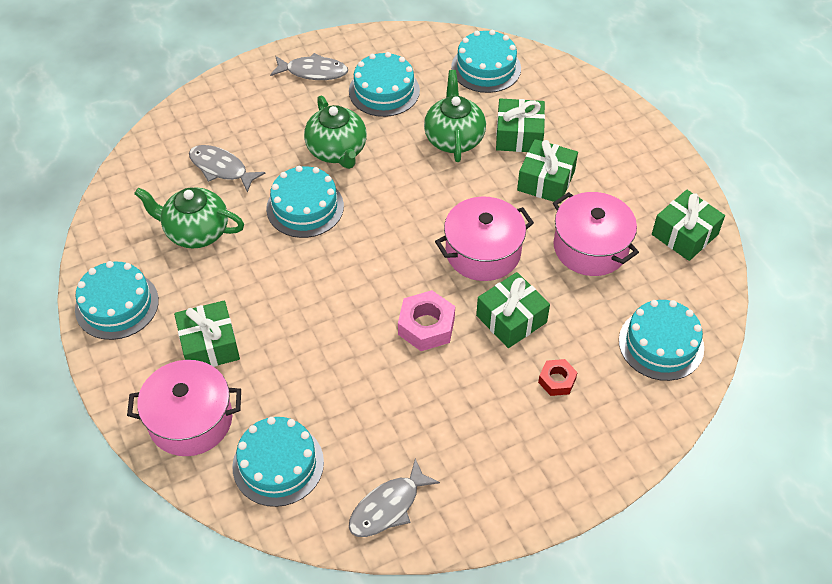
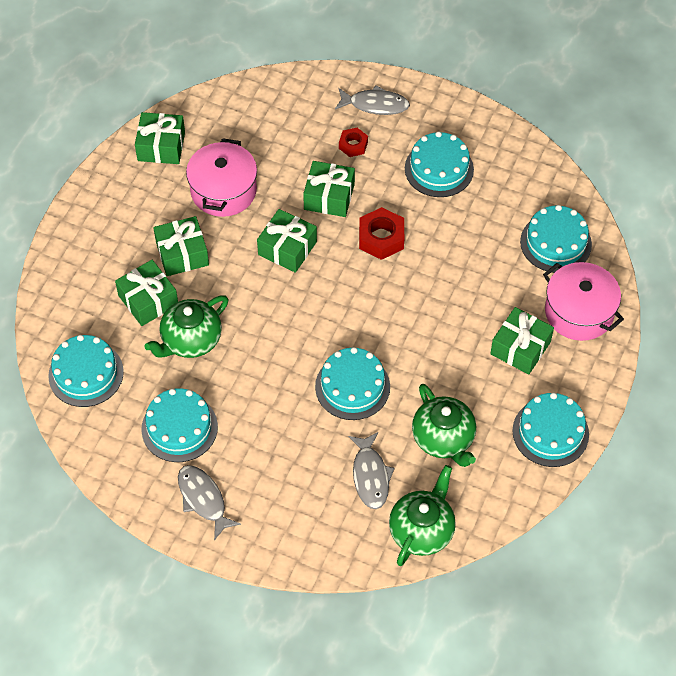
camera: 130 degrees left, 5 degrees up
green teapot [304,96,367,169] -> green teapot moved to [389,465,456,566]
grey fish [349,458,440,537] -> grey fish moved to [335,85,410,115]
pink nut [398,290,455,351] -> red nut [359,207,404,260]
pink pot [435,196,534,281] -> green gift [257,209,317,273]
turquoise cake [619,300,704,381] -> turquoise cake moved to [405,131,474,197]

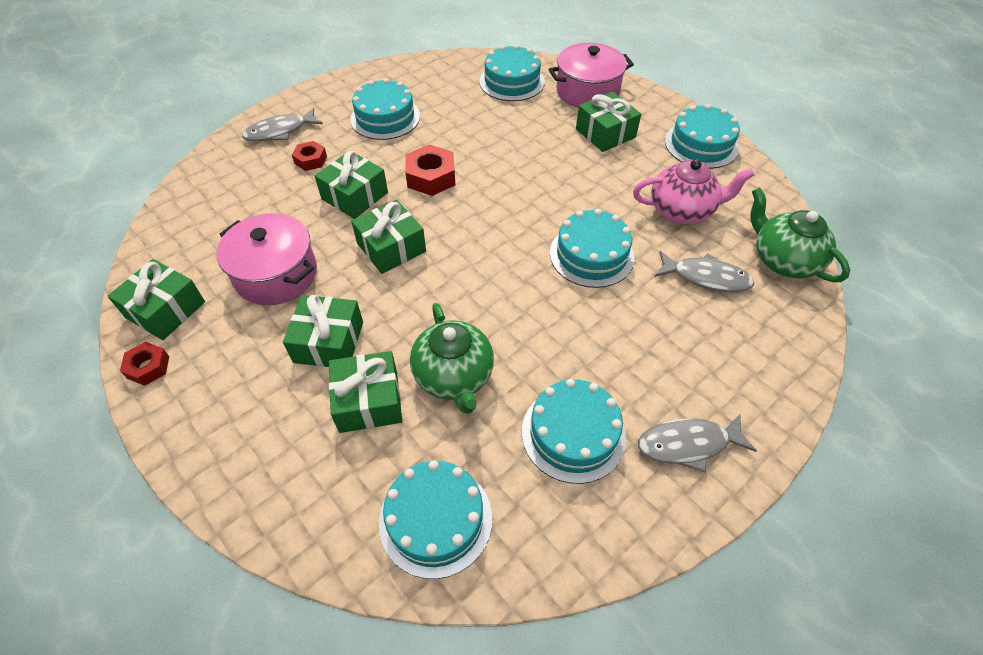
camera: 65 degrees left, 5 degrees down
grey fish [335,85,410,115] -> grey fish turned 150 degrees counterclockwise [242,108,323,142]
green teapot [412,384,476,467] -> pink teapot [633,159,754,224]
none -> red nut [120,342,169,386]

